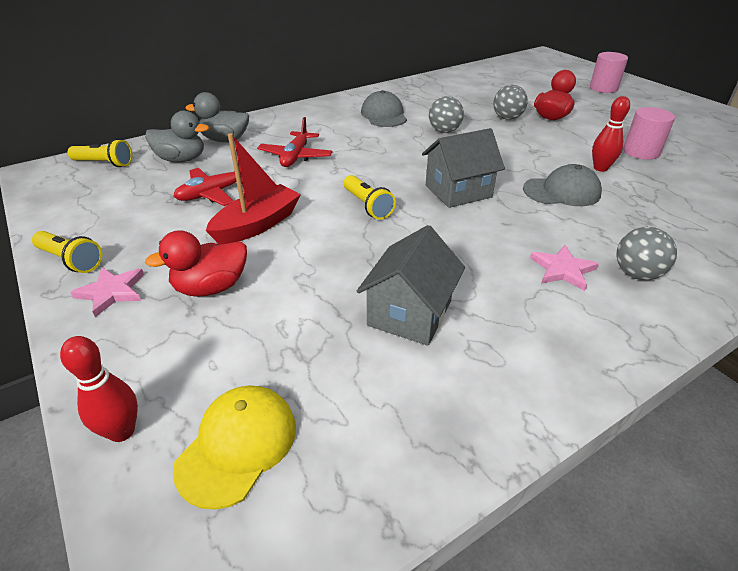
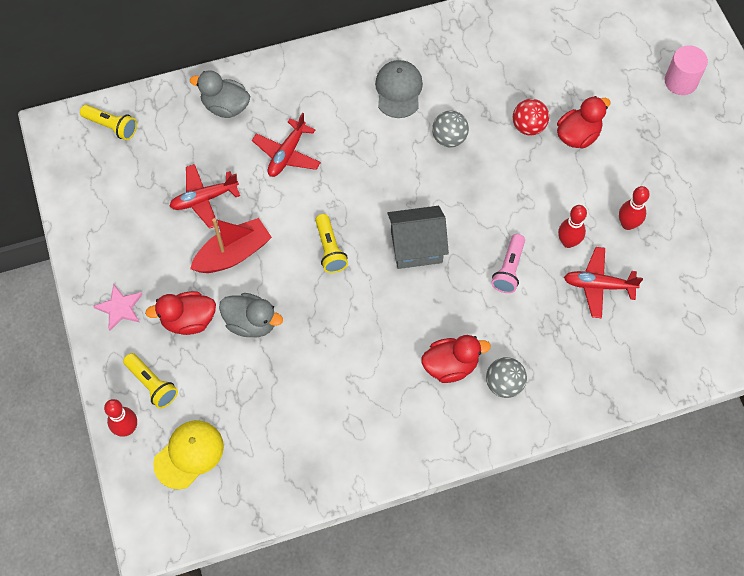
camera: 15 degrees right, 25 degrees up
yellow flashlight [32,231,102,273] -> yellow flashlight moved to [123,353,178,409]
grey duck [145,111,209,162] -> grey duck moved to [219,293,283,337]
grey house [357,225,465,346] -> none
grey ball [493,85,528,120] -> red ball [513,99,549,136]
grey cap [523,164,602,206] -> pink flashlight [491,234,525,293]
pink star [530,245,599,291] -> red duck [421,335,491,383]
pink cylinder [623,107,675,160] -> red bowling pin [619,186,650,230]
none -> red plane [564,247,643,318]

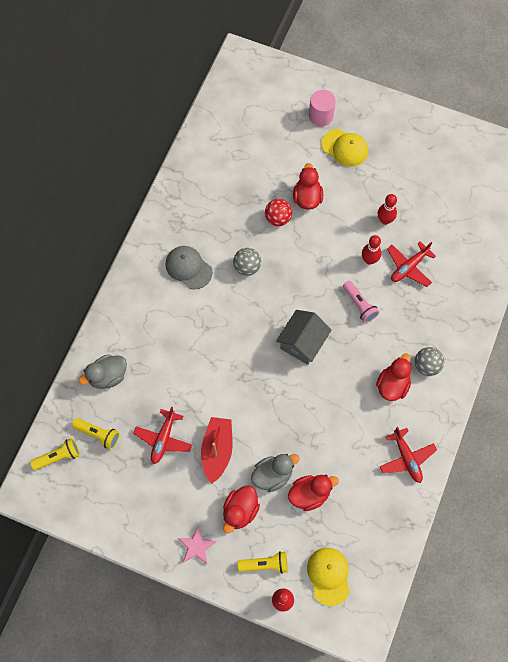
camera: 50 degrees left, 5 degrees up
red plane [252,113,321,177] -> red plane moved to [380,427,437,483]
yellow flashlight [315,214,348,273] -> yellow flashlight moved to [72,418,120,450]
none -> red duck [288,475,339,511]
none -> yellow cap [321,129,368,167]

